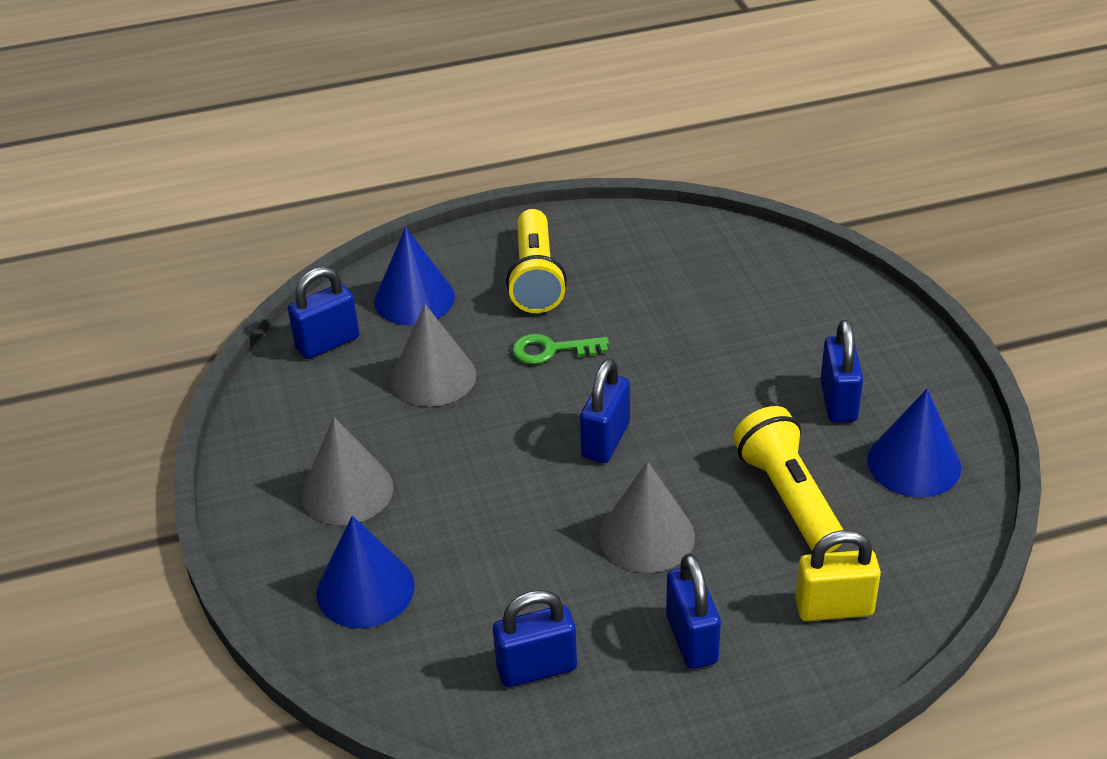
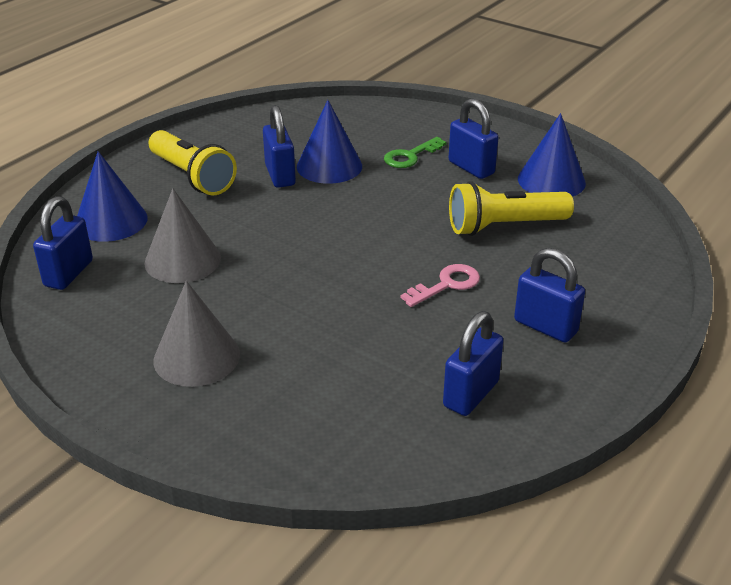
camera: 40 degrees left, 5 degrees down
blue cone [316,516,415,628] -> blue cone moved to [297,100,362,184]
green key [512,334,609,364] -> green key moved to [384,137,446,168]
blue padlock [580,359,630,463] -> blue padlock moved to [263,105,296,188]
grey cone [599,461,695,573] -> pink key [401,264,480,307]
yellow flashlight [733,406,843,553] -> yellow flashlight turned 45 degrees counterclockwise [449,181,574,236]
yellow padlock [795,530,881,621] -> none

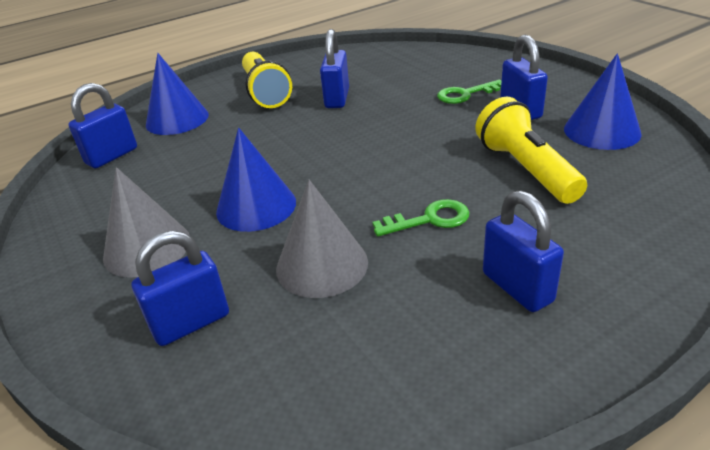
camera: 25 degrees right, 0 degrees up
grey cone [144,188,221,283] -> grey cone moved to [276,180,368,298]
blue cone [297,100,362,184] -> blue cone moved to [216,128,296,232]
pink key [401,264,480,307] -> green key [372,199,469,237]
blue padlock [443,311,504,416] -> blue padlock moved to [132,231,229,346]
yellow flashlight [449,181,574,236] -> yellow flashlight turned 60 degrees clockwise [476,97,587,204]

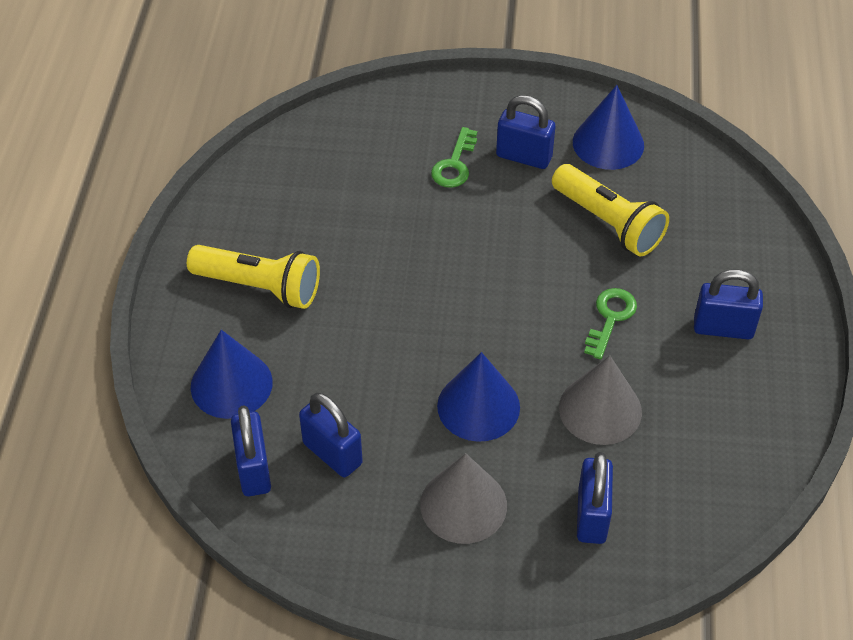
camera: 55 degrees left, 15 degrees up
blue padlock [320,29,349,108] -> blue padlock moved to [299,393,363,477]
yellow flashlight [476,97,587,204] -> yellow flashlight turned 150 degrees counterclockwise [552,164,669,256]

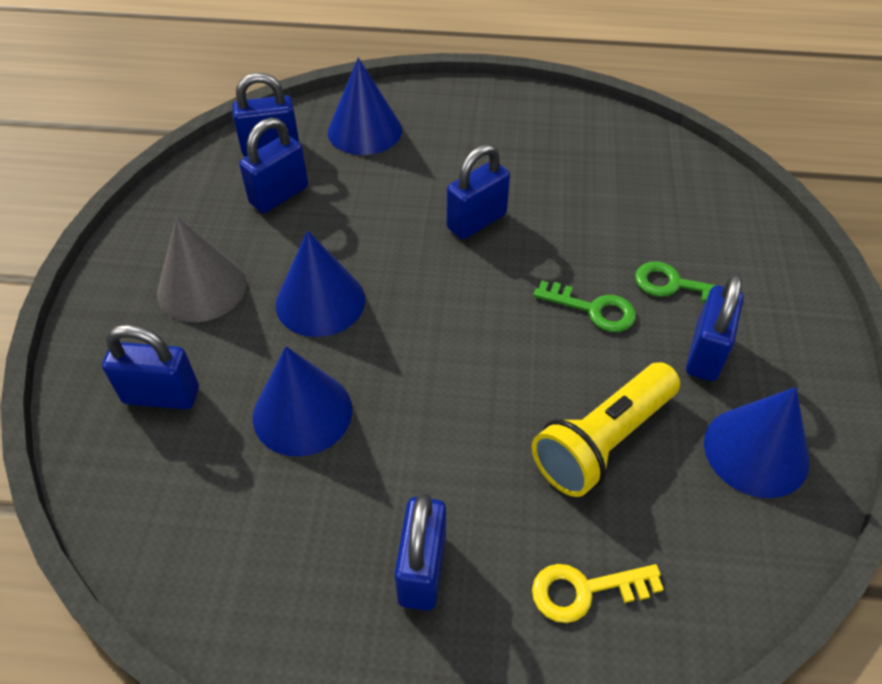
camera: 90 degrees right, 0 degrees up
yellow flashlight [187,245,320,309] -> none
grey cone [559,356,642,445] -> blue cone [253,346,352,457]
green key [584,288,637,359] -> green key moved to [533,281,636,332]
none -> blue padlock [447,144,510,239]
none -> yellow key [532,564,664,623]

